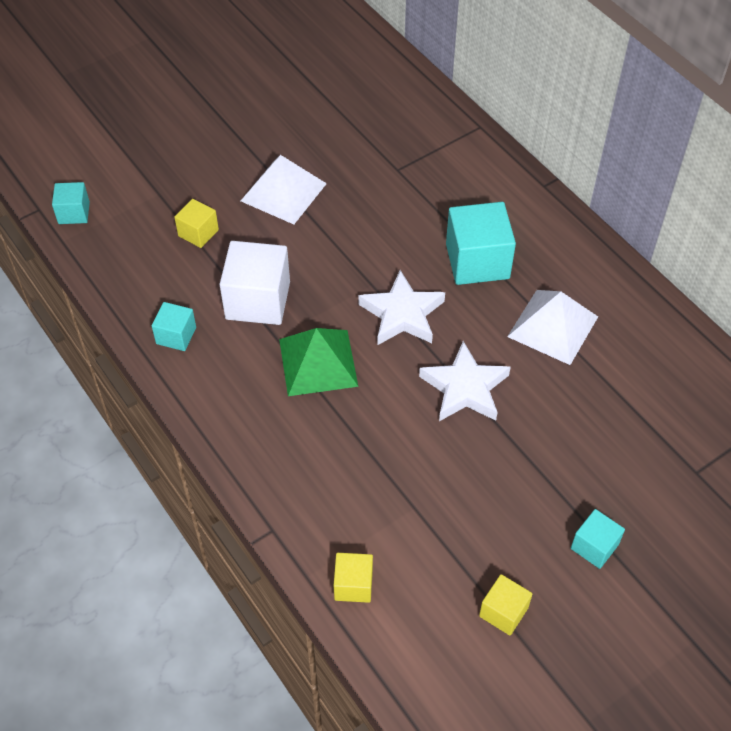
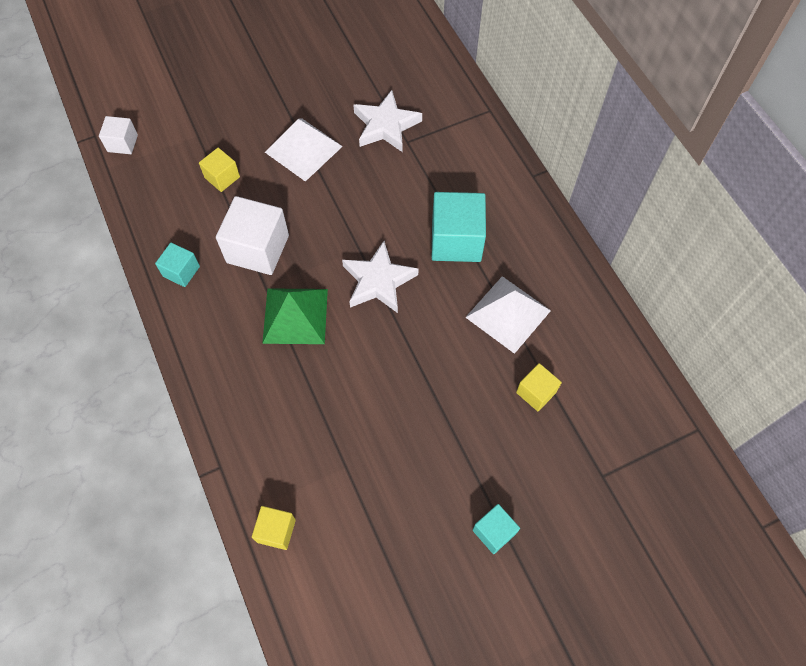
camera: 10 degrees right, 10 degrees up
turquoise cube [52,182,90,224] -> white cube [99,116,138,154]
white star [419,341,511,421] -> white star moved to [353,90,422,152]
yellow cube [479,574,532,636] -> yellow cube moved to [516,363,562,411]

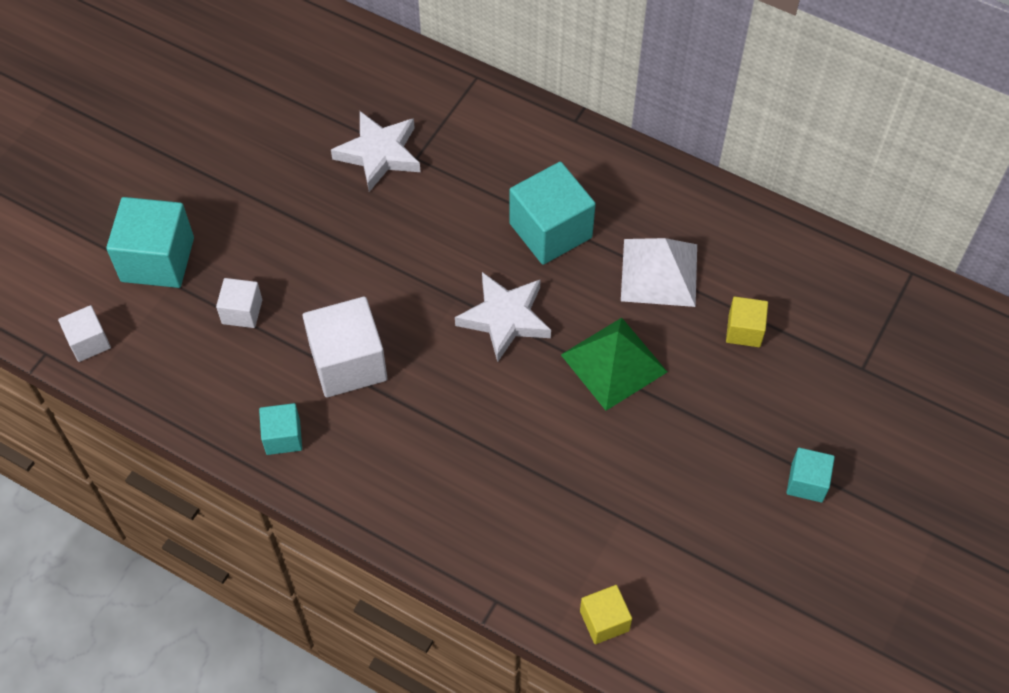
camera: 35 degrees left, 5 degrees down
yellow cube [199,148,240,192] -> white cube [216,278,262,328]
green pyramid [262,288,328,344] -> green pyramid moved to [561,318,667,411]
white pyramid [265,119,343,182] -> none
none -> turquoise cube [106,197,194,288]

